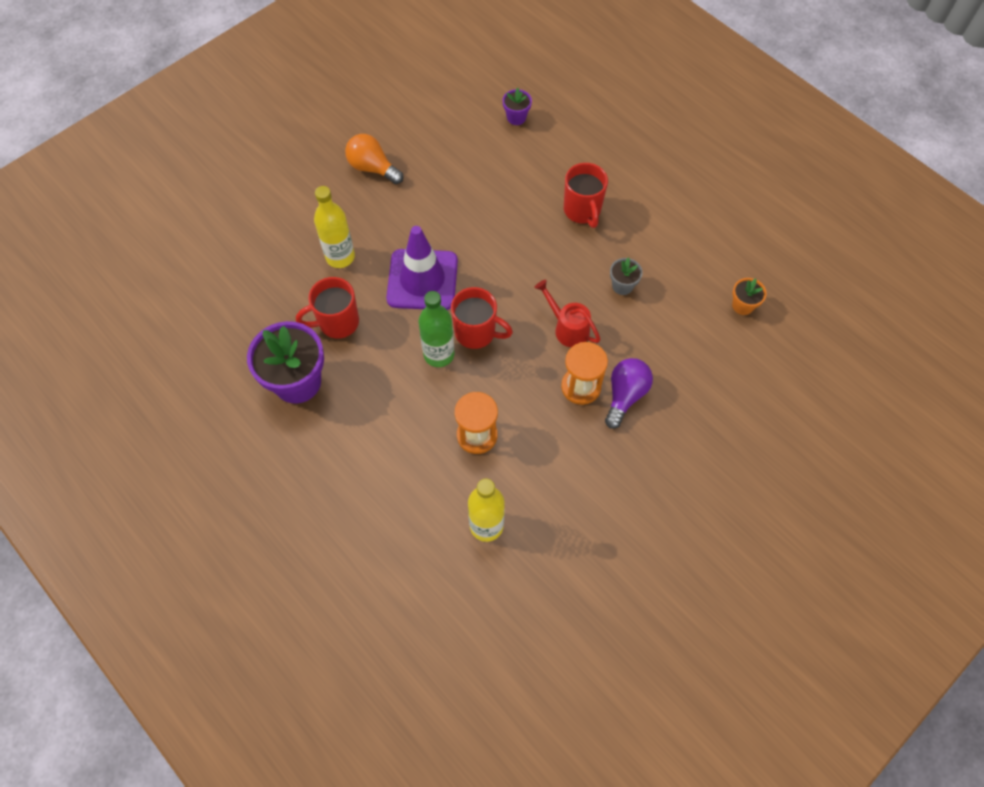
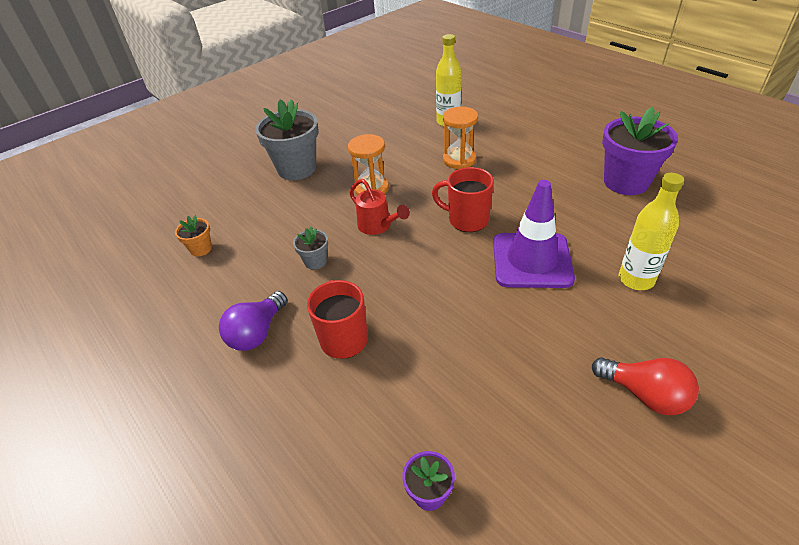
camera: 175 degrees left, 20 degrees down
red mug [296,277,359,339] -> none
orange light bulb [345,134,403,184] -> red light bulb [592,357,699,415]
green bottle [418,291,455,367] -> none
purple light bulb [605,358,653,429] -> purple light bulb moved to [219,291,287,351]
none -> grey flower pot [255,99,319,180]

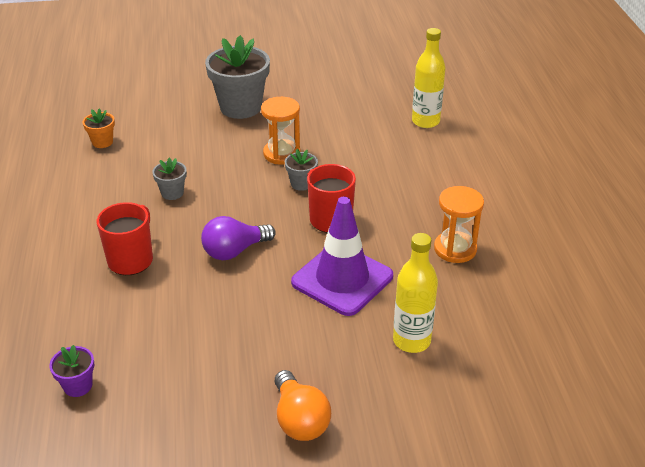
camera: 30 degrees right, 5 degrees down
purple light bulb [219,291,287,351] -> purple light bulb moved to [201,216,276,260]
red watering can [350,179,410,235] -> none
orange hourglass [443,107,478,169] -> orange hourglass moved to [434,186,484,263]
red light bulb [592,357,699,415] -> orange light bulb [275,370,331,441]
purple flower pot [602,107,678,195] -> none
none -> grey flower pot [285,149,318,191]

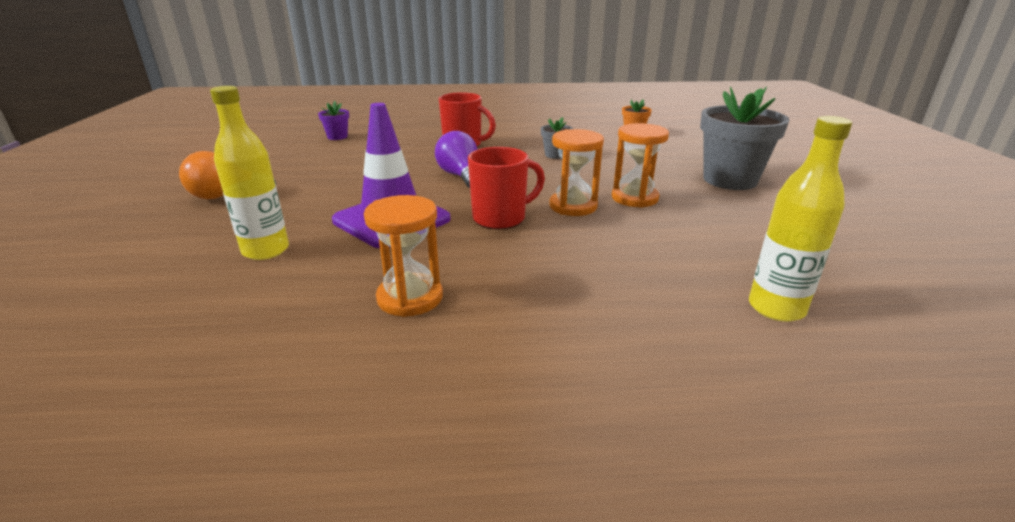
camera: 95 degrees right, 10 degrees down
grey flower pot [285,149,318,191] -> orange hourglass [549,129,604,216]

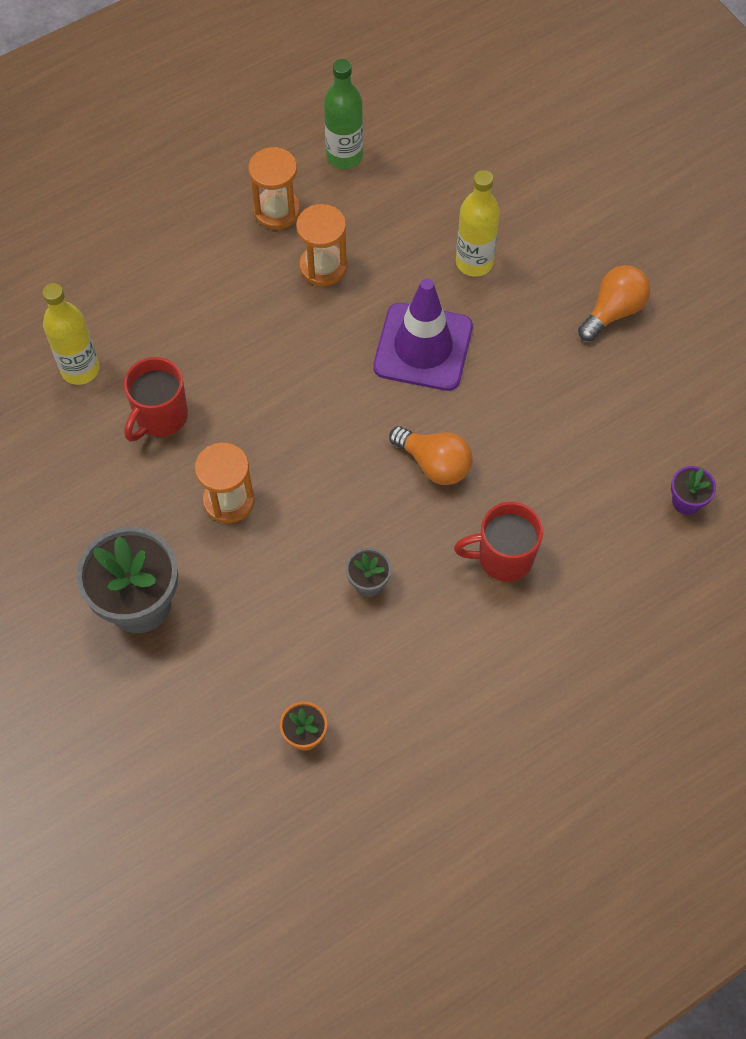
camera: 150 degrees right, 35 degrees up
purple light bulb [435,131,478,188] -> orange light bulb [389,426,473,485]
red mug [468,147,545,230] -> red mug moved to [124,357,188,442]
orange hourglass [549,129,604,216] -> orange hourglass moved to [248,147,300,229]
none -> green bottle [324,59,363,169]

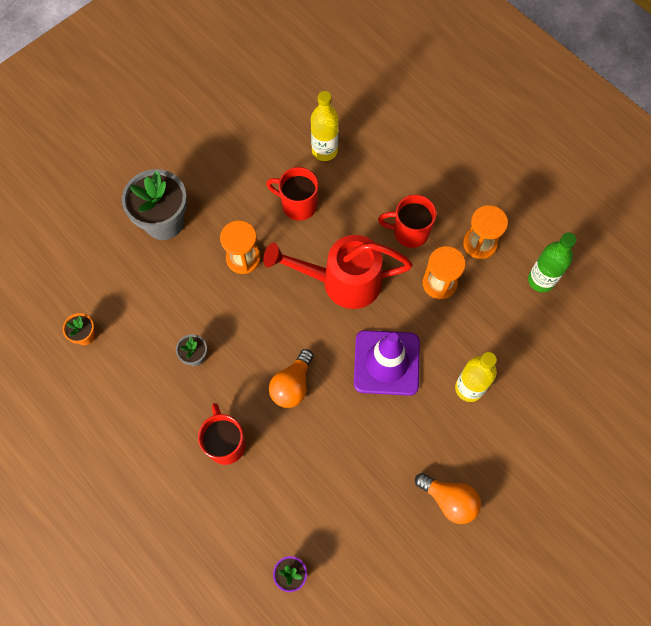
camera: 80 degrees right, 5 degrees up
none -> red watering can [263,235,413,309]
none -> red mug [378,195,437,248]

